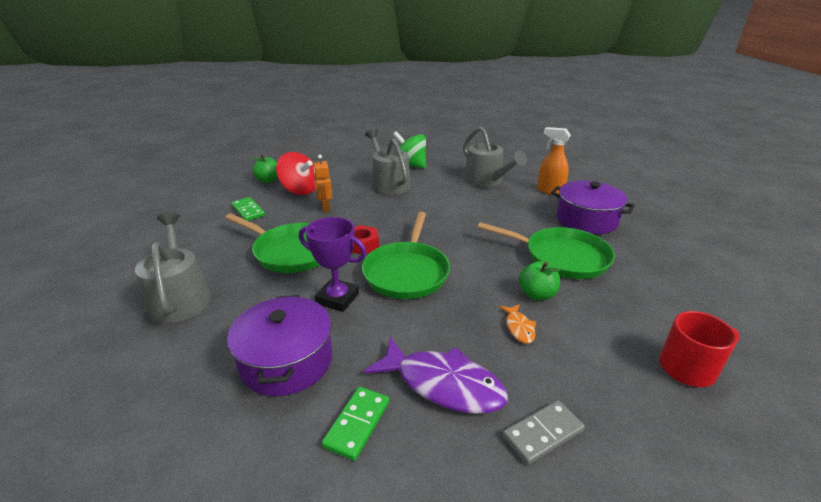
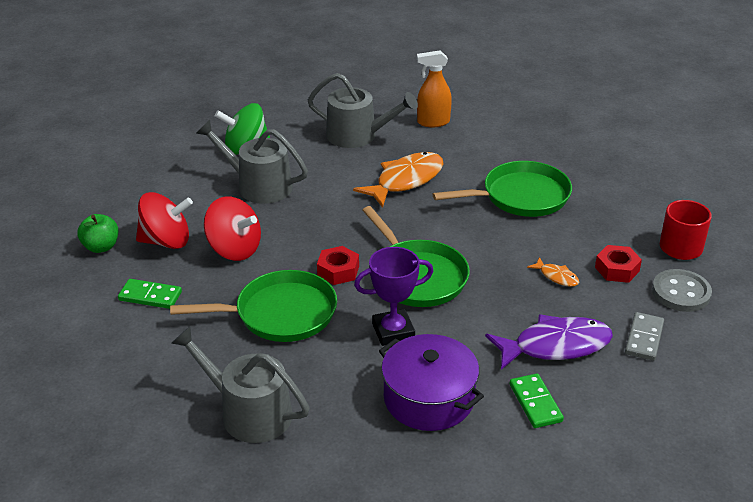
camera: 40 degrees left, 5 degrees up
orange robot [313,155,332,212] -> red spinning top [204,196,261,261]
green apple [519,261,560,300] -> none
purple pot [551,180,635,234] -> none
none -> orange fish [353,152,444,208]
none -> red nut [595,245,642,283]
none -> grey button [652,269,712,312]

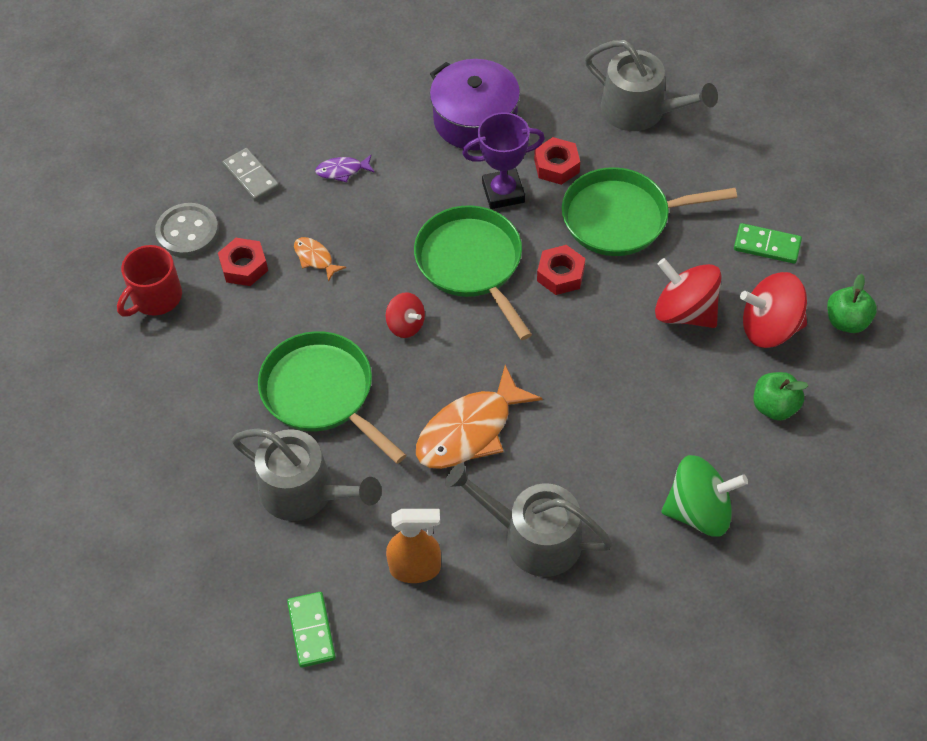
camera: 175 degrees left, 20 degrees up
grey watering can [196,120,308,204] -> grey watering can moved to [232,428,382,521]
green pan [433,161,572,217] -> green pan turned 60 degrees clockwise [258,331,406,464]
purple fish [485,314,613,370] -> purple fish [315,155,375,182], size x0.47
green domino [510,373,564,428] -> green domino moved to [287,592,336,668]
grey domino [625,312,664,361] -> grey domino turned 60 degrees counterclockwise [223,148,280,202]
none -> red spinning top [386,292,425,338]
none -> red nut [534,137,580,185]
none -> green apple [753,372,809,421]

